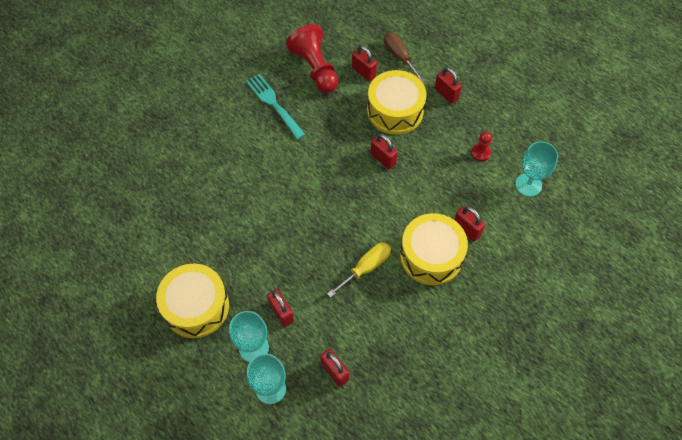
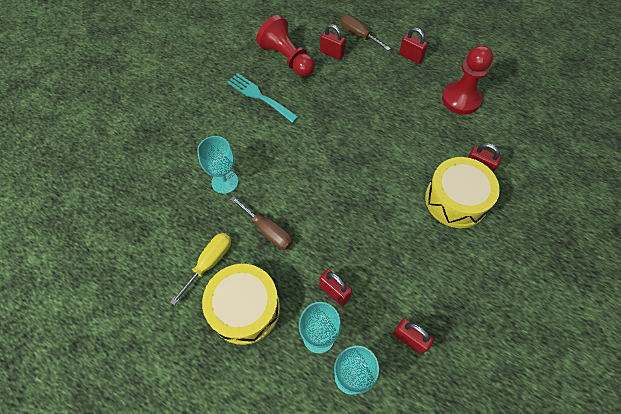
camera: 15 degrees left, 0 degrees up
yellow screwdriver [327,242,391,298] -> yellow screwdriver moved to [170,233,231,305]
yellow drum [367,70,426,135] -> none
red padlock [370,134,398,169] -> none
red pawn [471,132,492,162] -> red pawn [442,45,493,115], size x2.09
turquoise goblet [515,141,558,197] -> turquoise goblet moved to [197,136,238,194]
none -> brown screwdriver [230,196,293,250]

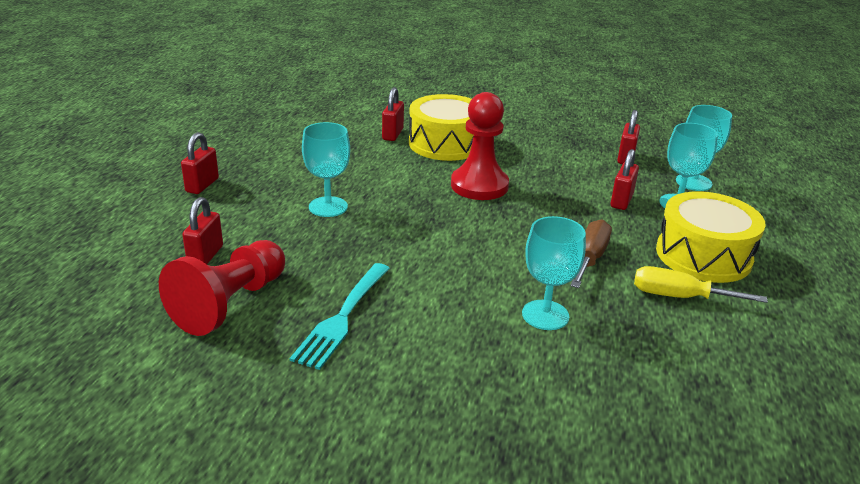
camera: 110 degrees left, 30 degrees down
brown screwdriver [340,15,391,50] -> none
red pawn [442,45,493,115] -> red pawn moved to [451,92,509,200]
none -> turquoise goblet [302,122,350,217]

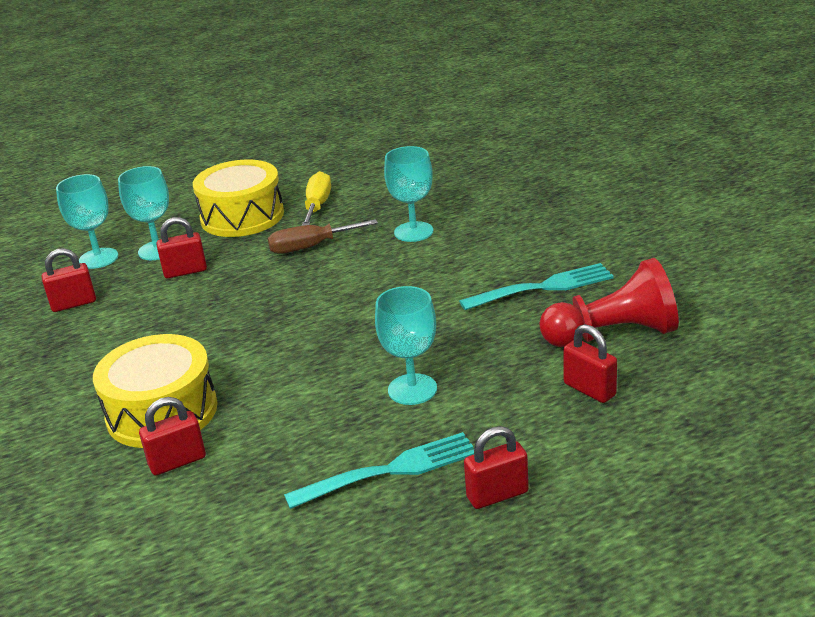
camera: 125 degrees left, 0 degrees up
red padlock [182,197,223,264] -> red padlock turned 75 degrees clockwise [563,324,617,403]
red pawn [451,92,509,200] -> none
yellow screwdriver [634,266,768,303] -> yellow screwdriver turned 150 degrees counterclockwise [302,171,331,226]
none -> turquoise fork [284,432,474,509]

